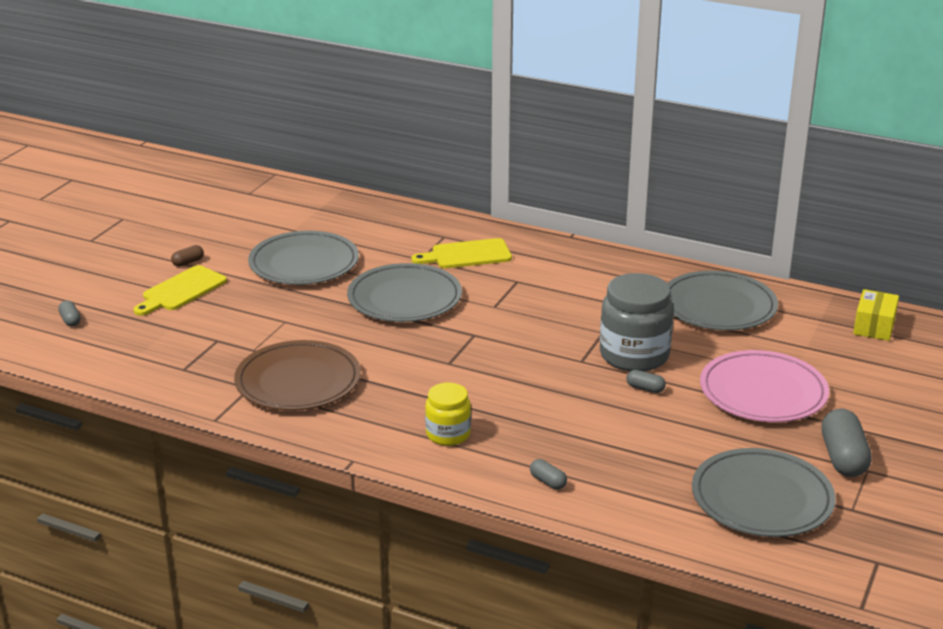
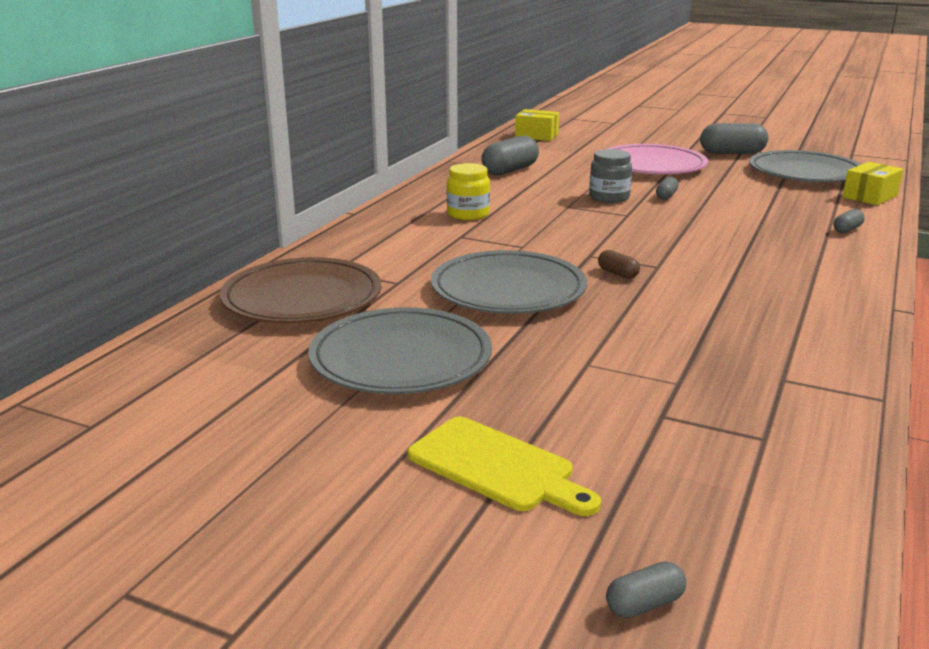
camera: 90 degrees left, 5 degrees down
brown capsule [171,245,204,267] -> brown capsule moved to [598,250,640,279]
brown plate [234,340,361,411] -> brown plate moved to [220,257,381,323]
yellow cutting board [412,238,512,268] -> none
yellow jar [425,383,471,446] -> yellow jar moved to [447,163,490,220]
grey jar [600,273,674,372] -> grey jar [589,149,632,203], size x0.59
grey plate [667,271,778,330] -> grey capsule [481,136,539,175]
none -> yellow box [842,162,903,205]

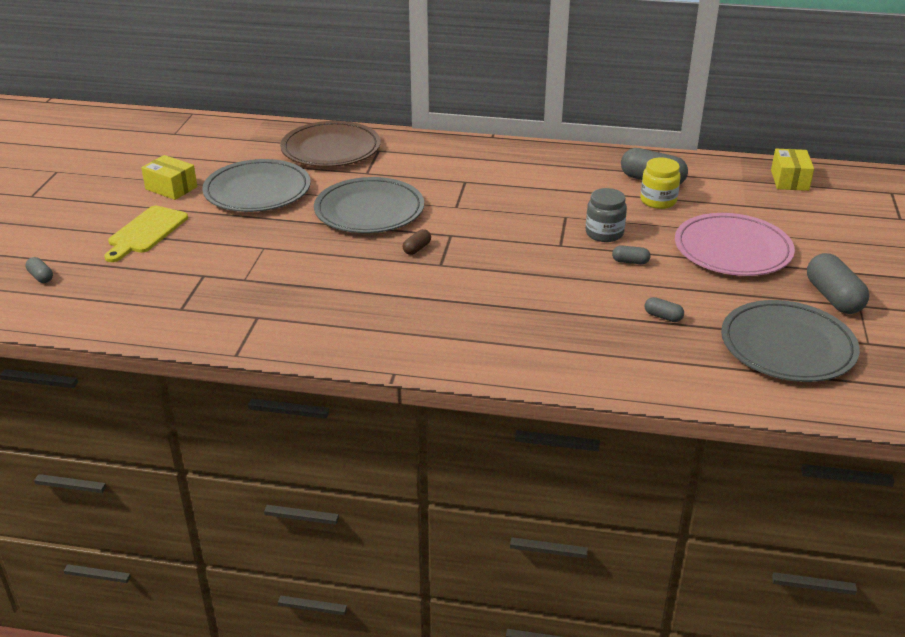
camera: 75 degrees right, 10 degrees up
yellow jar [447,163,490,220] -> yellow jar moved to [640,158,681,209]
grey capsule [834,209,865,233] -> grey capsule moved to [645,297,684,322]
yellow box [842,162,903,205] -> yellow box moved to [141,155,197,200]

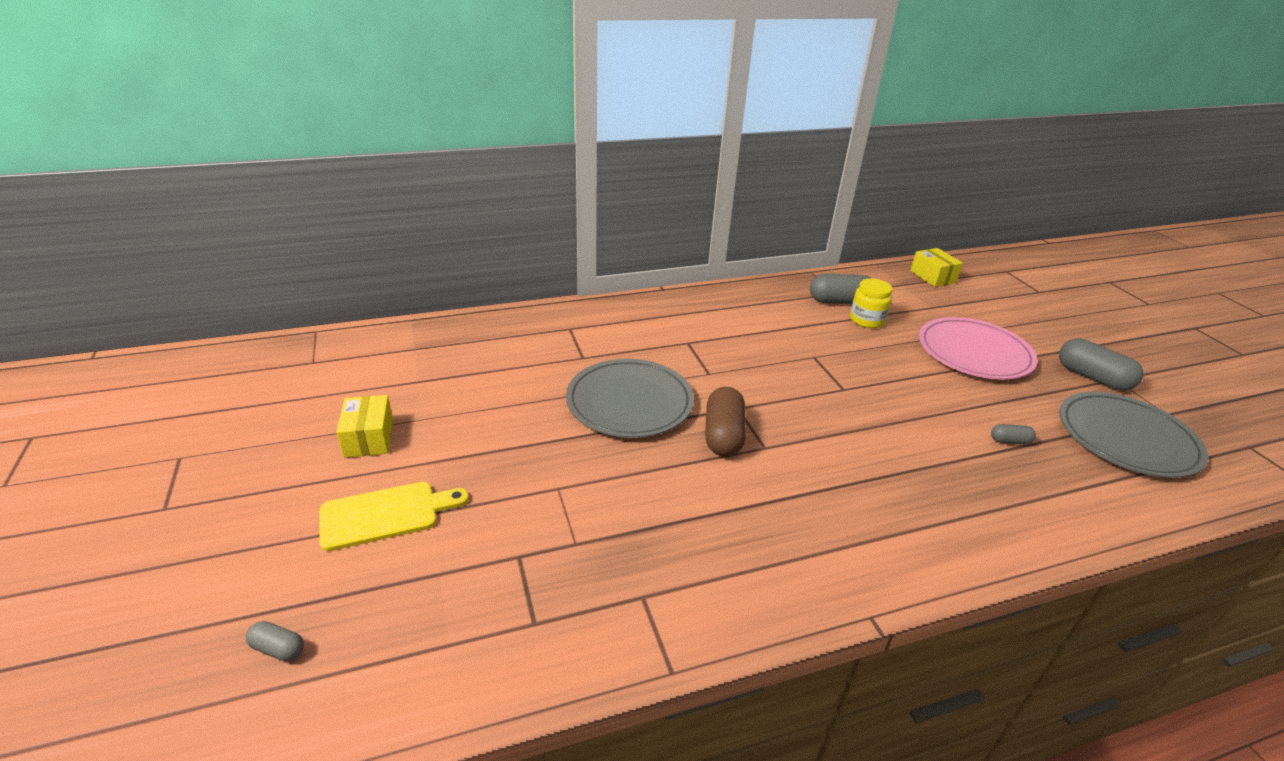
camera: 30 degrees left, 0 degrees up
yellow cutting board [104,206,188,262] -> yellow cutting board turned 105 degrees counterclockwise [319,482,469,551]
yellow box [141,155,197,200] -> yellow box turned 75 degrees clockwise [336,395,393,458]
grey plate [202,159,311,212] -> none
brown plate [280,121,381,167] -> none
brown capsule [403,229,431,255] -> brown capsule [705,387,746,456], size x2.03
grey jar [586,188,627,242] -> none
grey capsule [612,245,651,264] -> none

